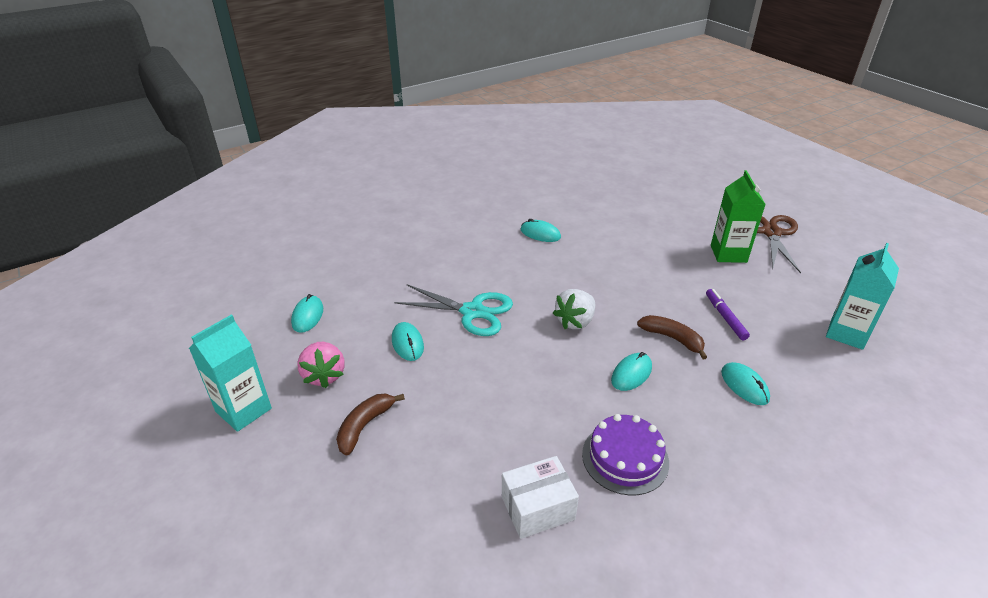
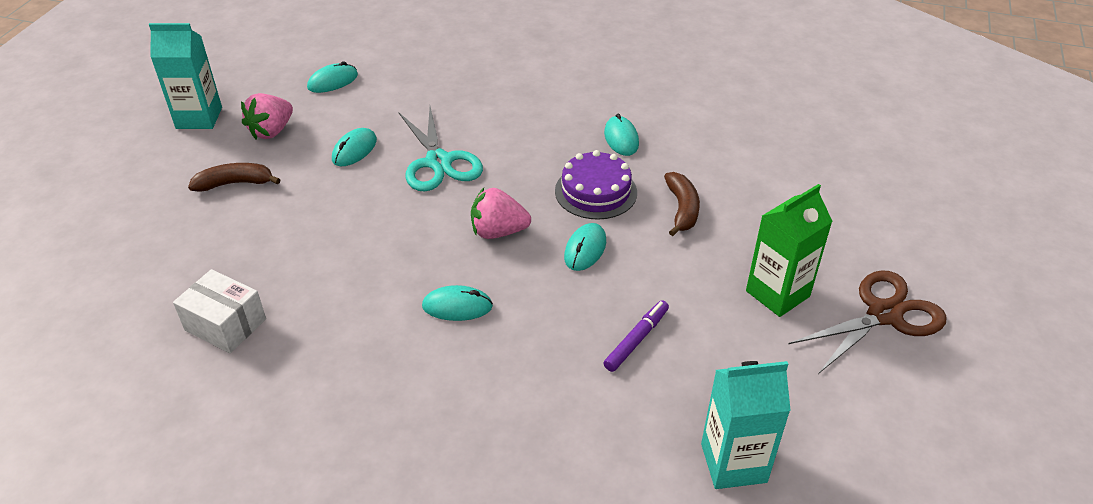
camera: 50 degrees right, 5 degrees up
white strawberry [553,289,595,329] -> pink strawberry [471,188,531,239]
purple cake [582,414,669,495] -> purple cake moved to [555,150,637,220]
brown banana [637,315,707,360] -> brown banana moved to [664,172,700,236]
turquoise mouse [721,362,770,405] -> turquoise mouse moved to [564,223,606,271]

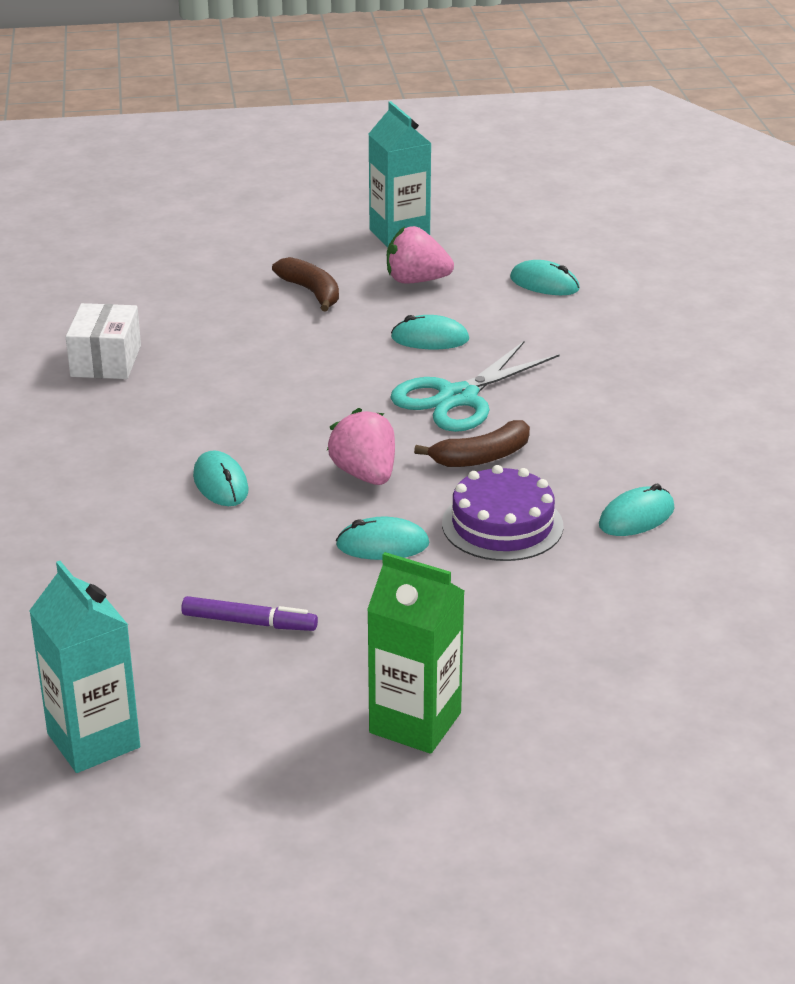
camera: 65 degrees right, 10 degrees down
brown banana [664,172,700,236] -> brown banana moved to [414,420,530,467]
brown scissors [789,270,947,374] -> none

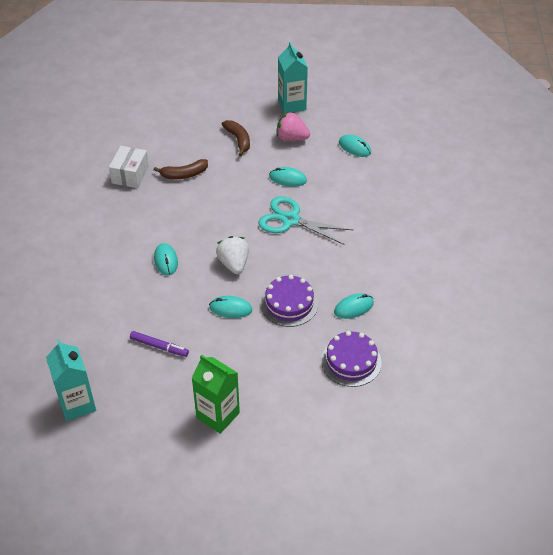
camera: 10 degrees right, 15 degrees up
pink strawberry [327,408,395,485] -> white strawberry [216,236,249,274]
turquoise scissors [390,341,560,432] -> turquoise scissors turned 60 degrees clockwise [258,196,353,245]
brown banana [414,420,530,467] -> brown banana moved to [154,159,208,179]
none -> purple cake [321,331,382,387]

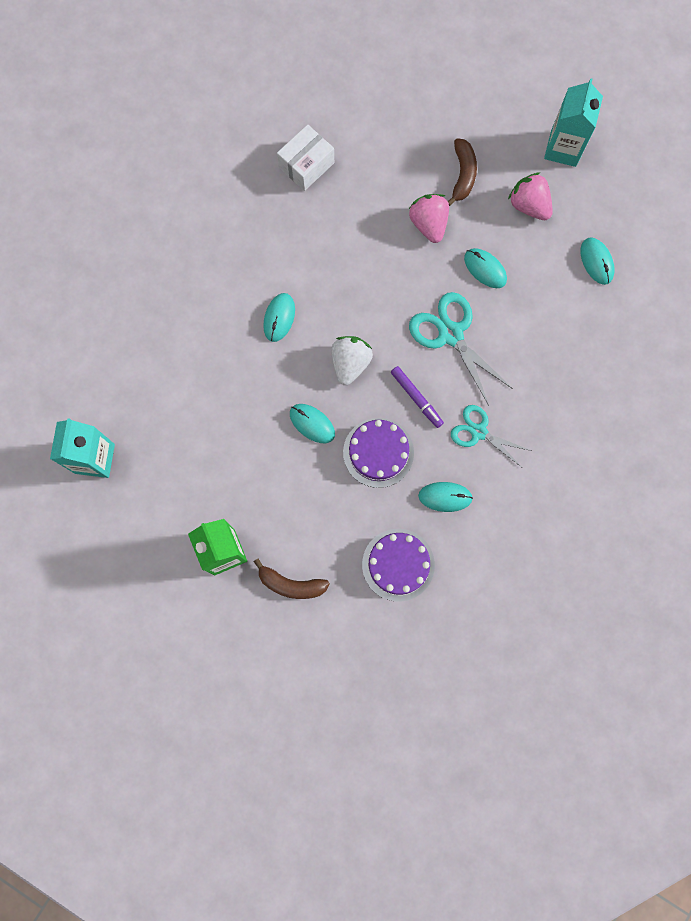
camera: 30 degrees right, 30 degrees up
purple marker [130,331,189,357] -> purple marker moved to [391,366,444,428]
brown banana [154,159,208,179] -> brown banana moved to [254,559,330,599]
none -> pink strawberry [409,194,449,243]
none -> turquoise scissors [451,405,531,467]

